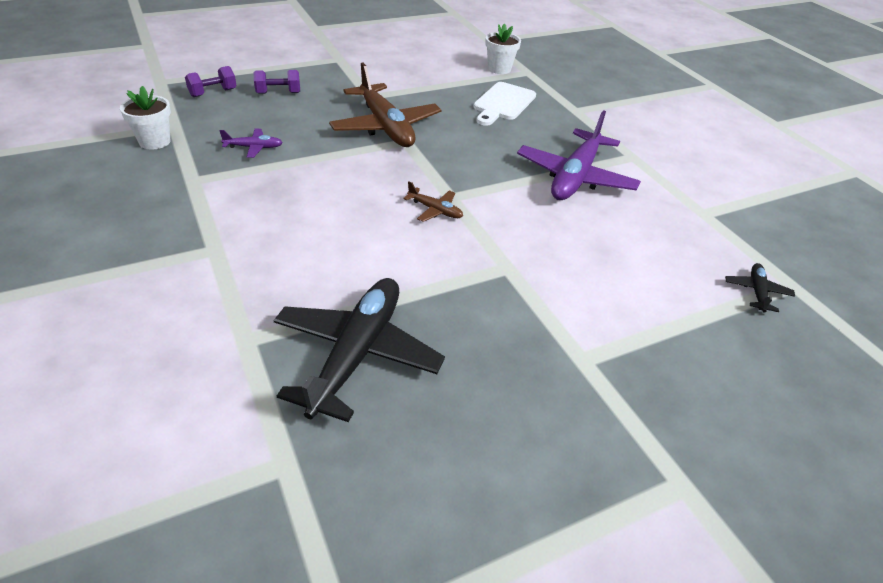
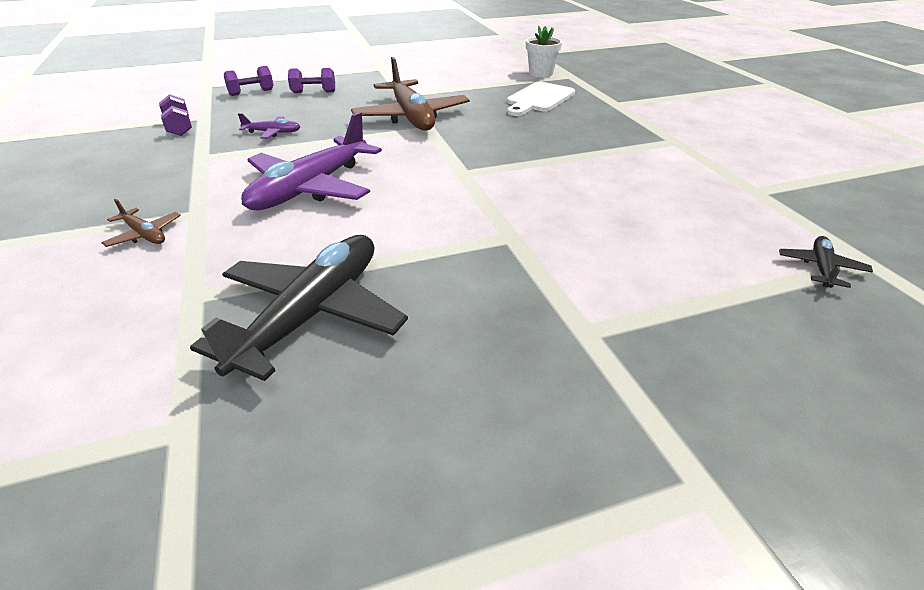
camera: 10 degrees right, 5 degrees down
white flower pot [120,86,171,150] -> purple dumbbell [159,94,192,136]
brown plane [403,181,463,222] -> brown plane moved to [102,199,181,247]
purple plane [517,110,641,200] -> purple plane moved to [241,112,382,210]

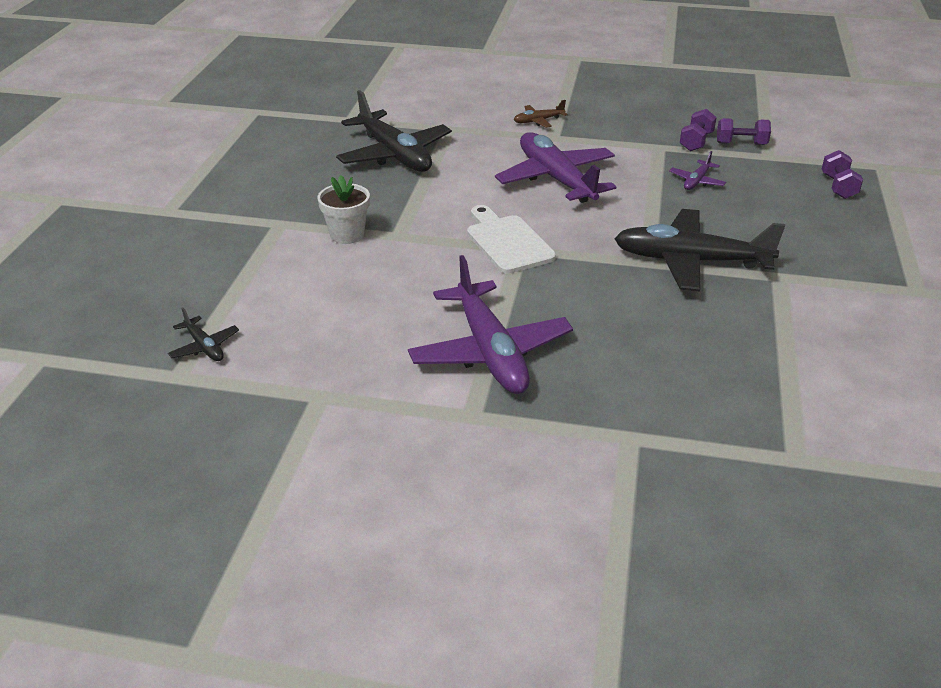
camera: 120 degrees right, 0 degrees up
purple dumbbell [288,68,335,93] -> purple dumbbell moved to [680,109,717,151]
brown plane [351,57,470,131] -> black plane [614,209,785,292]
white cutting board [507,82,575,116] -> white cutting board moved to [467,205,556,274]
white flower pot [526,26,562,77] -> white flower pot moved to [318,175,370,244]
none -> purple plane [408,255,573,394]

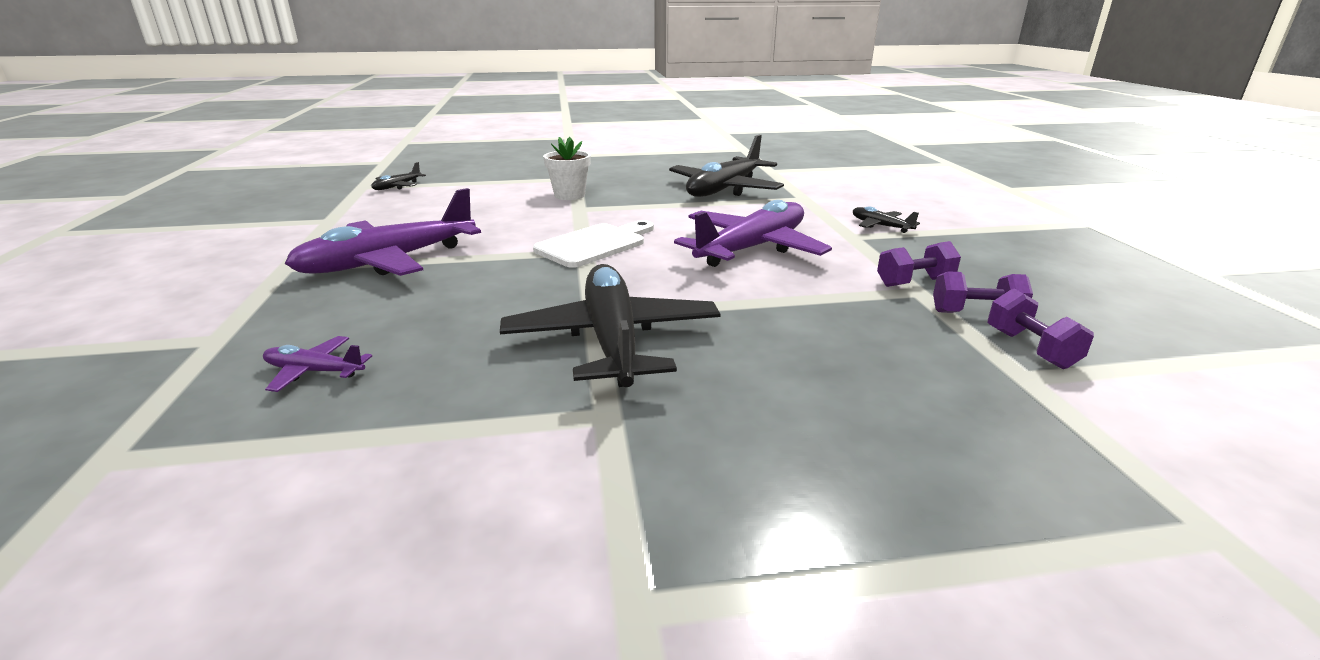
camera: 70 degrees right, 10 degrees down
brown plane [514,100,568,128] -> black plane [853,206,920,233]
purple plane [669,151,726,190] -> purple plane moved to [263,336,372,392]
purple dumbbell [822,150,863,199] -> purple dumbbell moved to [877,241,961,287]

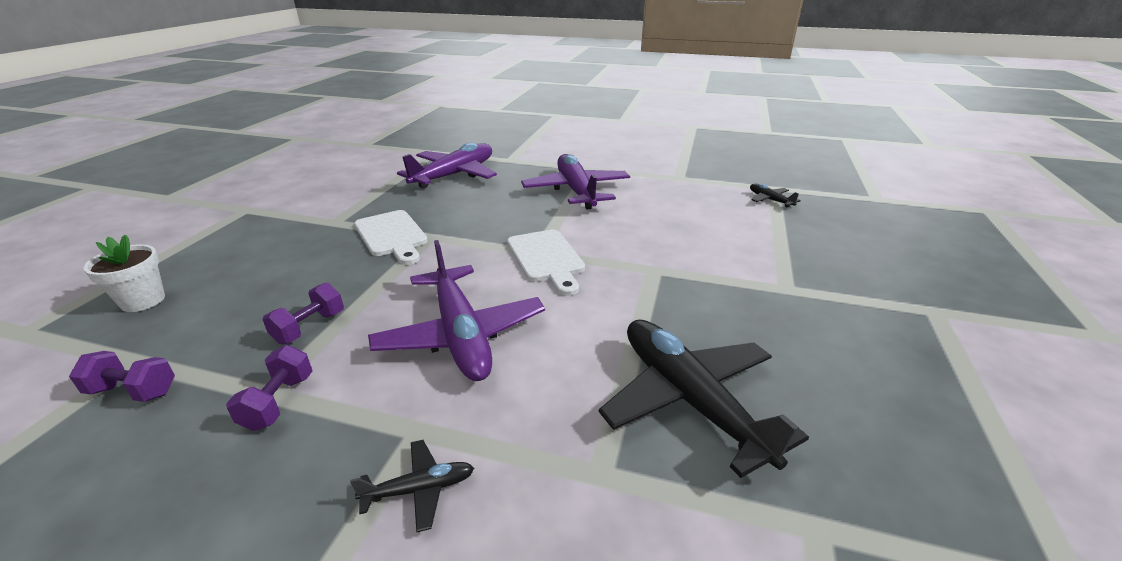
camera: 115 degrees right, 5 degrees up
purple plane [263,336,372,392] -> purple plane [397,143,497,189], size x2.26
black plane [500,264,721,387] -> white cutting board [354,210,428,265]
white flower pot [543,137,591,200] -> white flower pot moved to [83,235,165,312]
purple dumbbell [933,271,1033,313] -> purple dumbbell moved to [262,283,344,344]

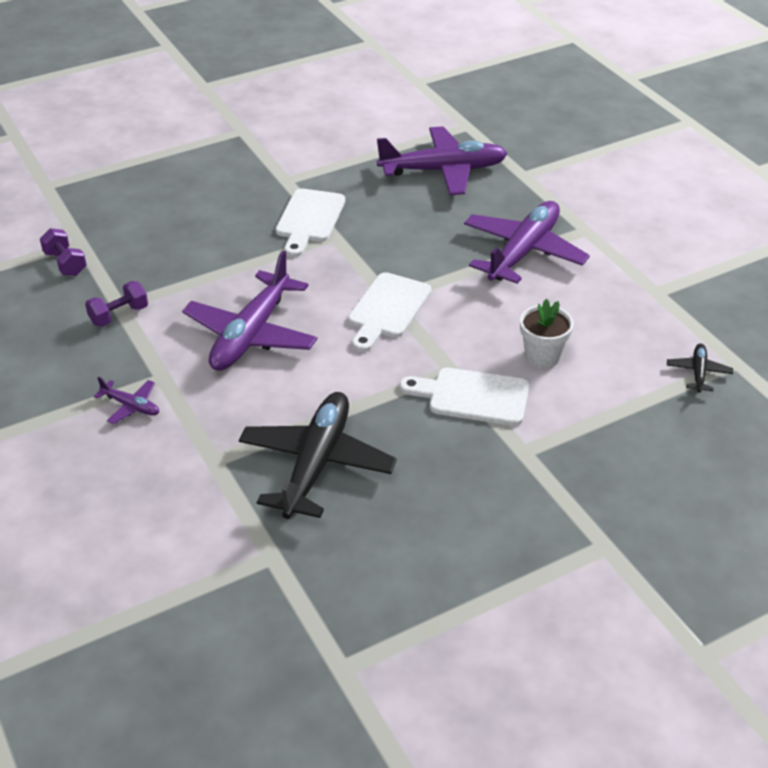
camera: 45 degrees right, 10 degrees up
white flower pot [83,235,165,312] -> white flower pot moved to [520,299,574,368]
purple dumbbell [262,283,344,344] -> none
black plane [350,440,474,532] -> purple plane [94,377,159,424]
none -> white cutting board [400,368,529,426]

